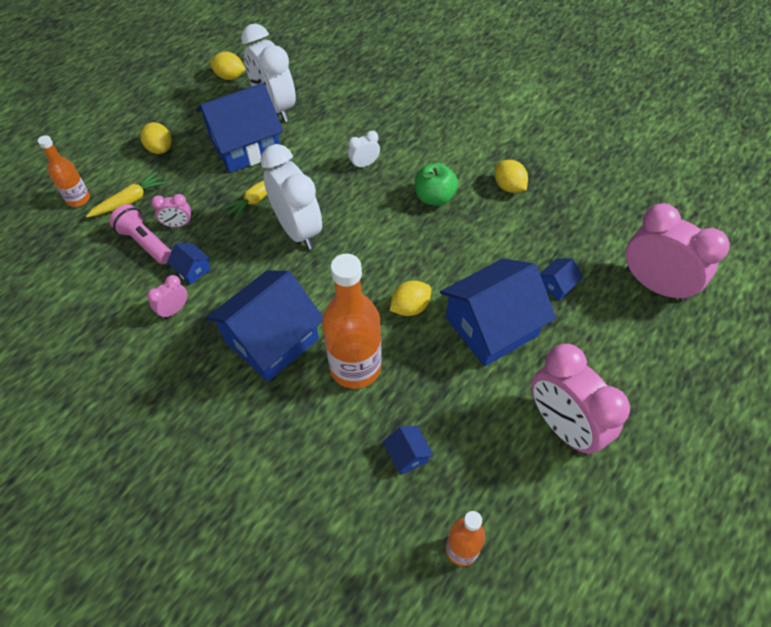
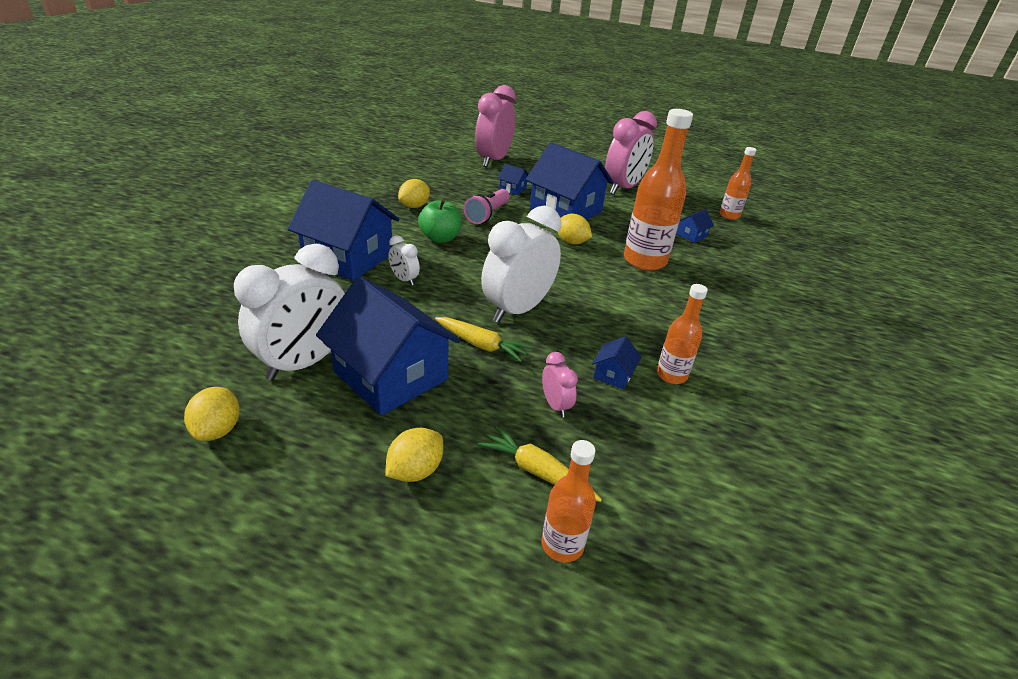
camera: 110 degrees left, 20 degrees down
pink flashlight [109,204,172,264] -> pink flashlight moved to [464,189,510,224]
pink clock [147,275,188,319] -> orange bottle [657,284,708,384]
blue house [206,270,323,382] -> blue house moved to [288,180,400,281]

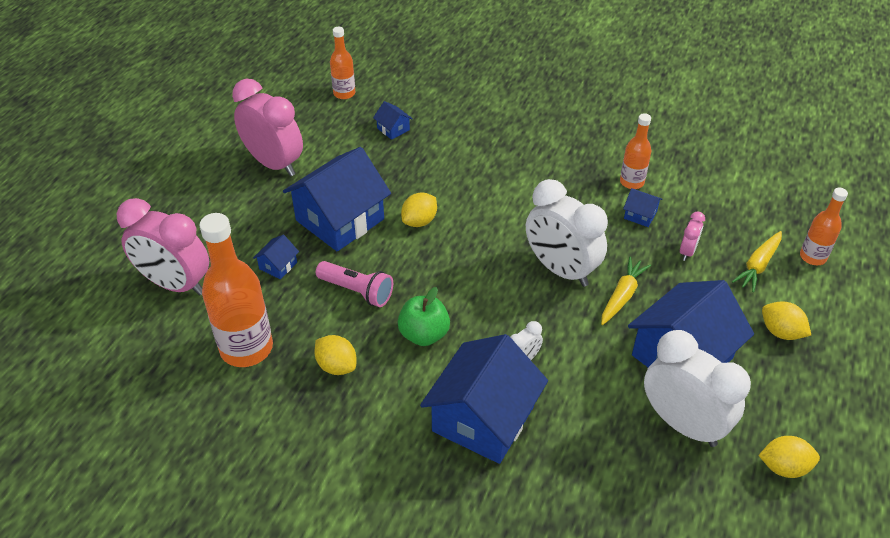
camera: 85 degrees left, 10 degrees up
pink clock [542,352,578,417] -> pink clock turned 135 degrees clockwise [680,211,705,261]
orange bottle [624,109,693,271] -> orange bottle moved to [199,213,273,367]

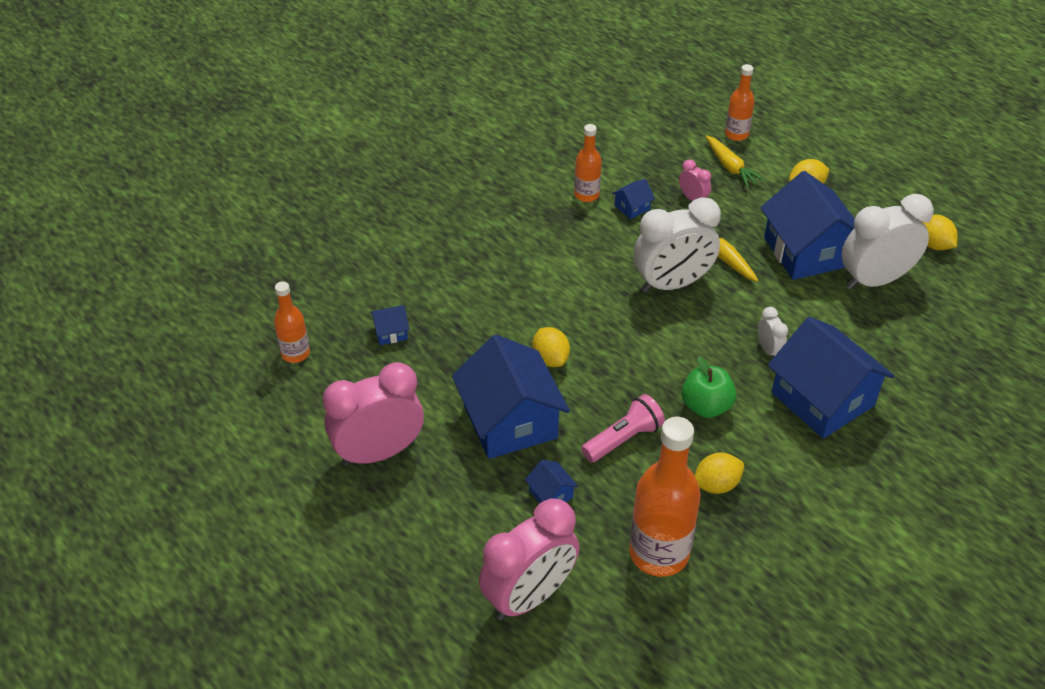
camera: 65 degrees left, 0 degrees up
yellow lemon [758,436,820,478] -> yellow lemon turned 60 degrees counterclockwise [922,215,958,250]

